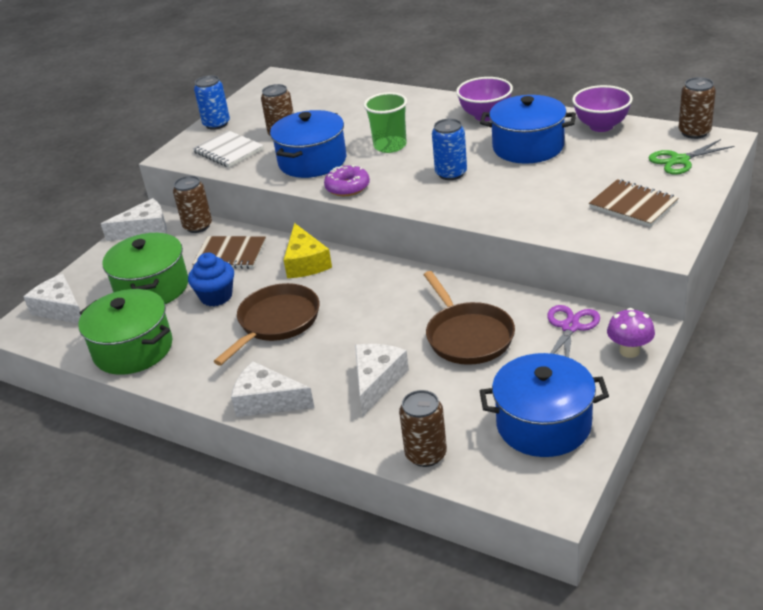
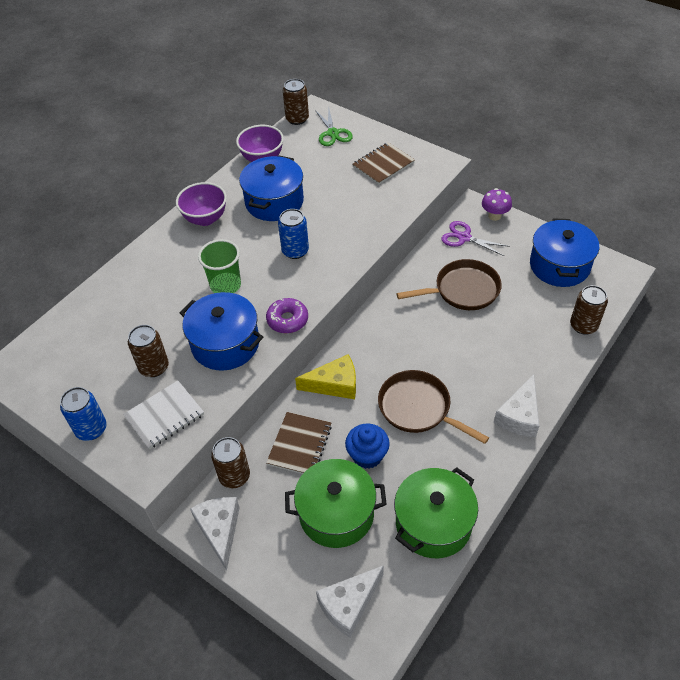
camera: 85 degrees left, 15 degrees up
white cheese [355,344,409,416] -> none

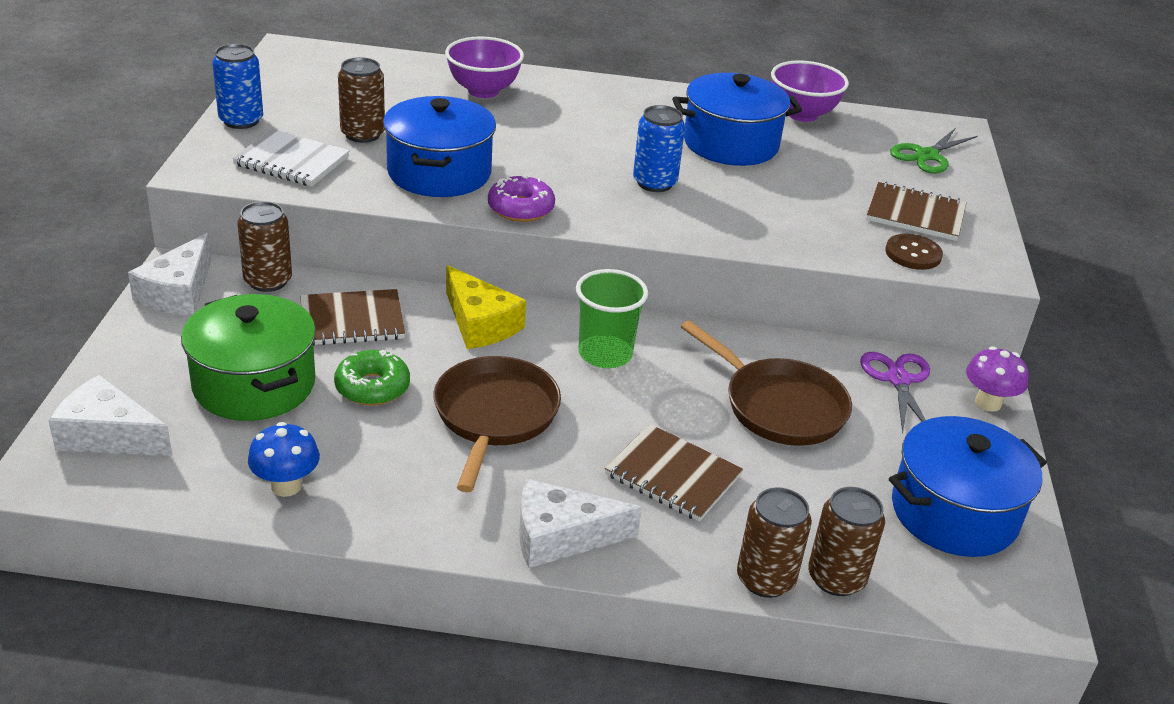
camera: 55 degrees right, 15 degrees down
purple bowl [176,182,227,226] -> purple bowl moved to [445,36,524,98]
white cheese [190,497,240,571] -> white cheese turned 150 degrees clockwise [128,233,211,316]
green cup [198,239,241,293] -> green cup moved to [576,269,648,368]
brown can [283,79,309,125] -> brown can moved to [737,487,812,598]
blue cupcake [345,423,390,469] -> green donut [334,350,410,406]
green pot [394,467,478,558] -> blue mushroom [248,422,320,497]
none -> brown notebook [605,424,743,522]
none -> brown button [885,234,943,270]

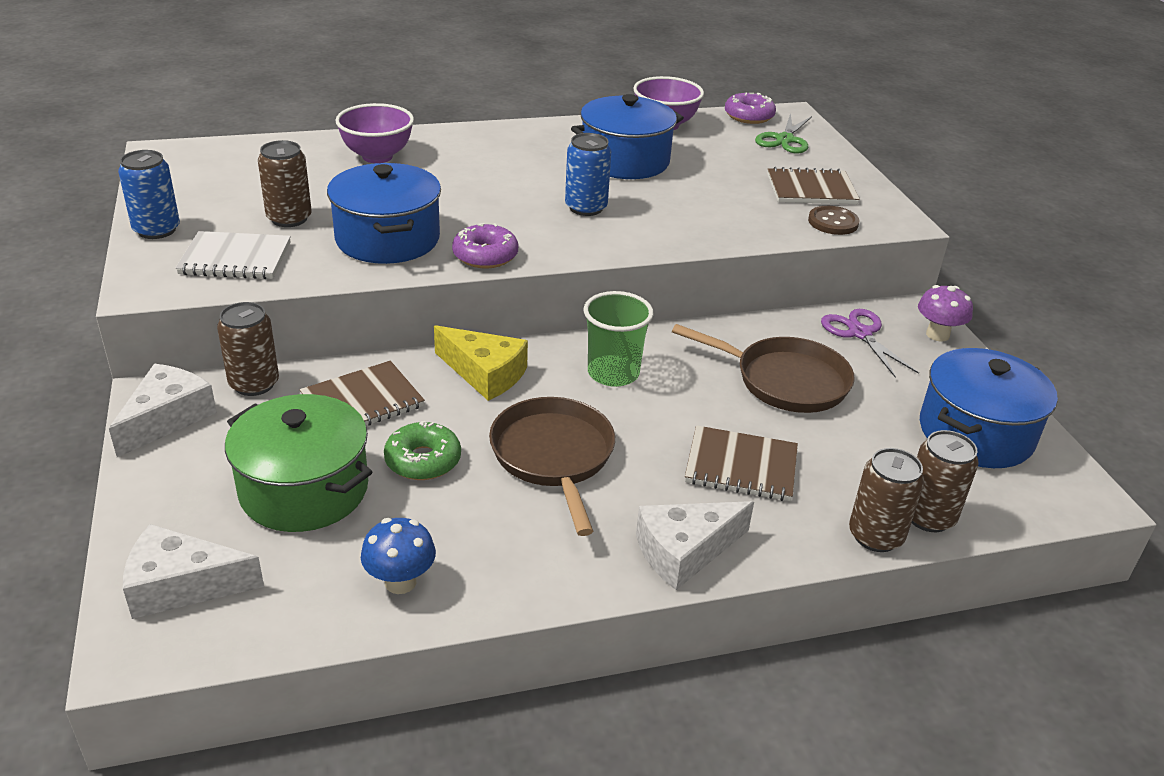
camera: 20 degrees left, 0 degrees up
white cheese [128,233,211,316] -> white cheese turned 150 degrees counterclockwise [109,364,217,457]
none -> purple donut [725,93,776,124]

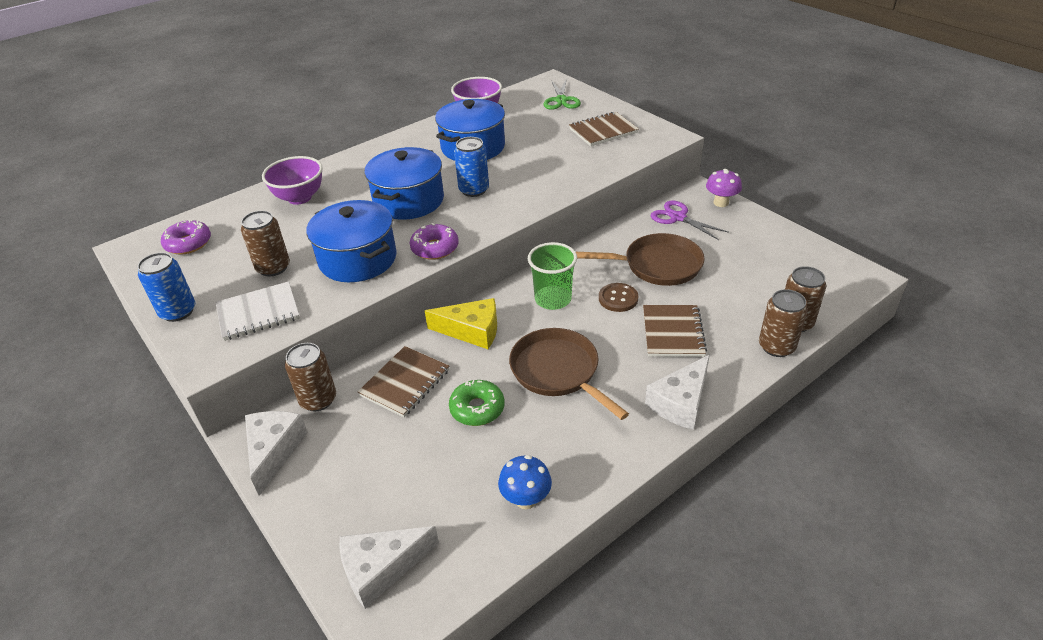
camera: 20 degrees left, 5 degrees up
green pot [225,394,372,532] -> none
brown notebook [685,425,798,501] -> brown notebook turned 75 degrees counterclockwise [643,305,707,357]
purple donut [725,93,776,124] -> purple donut moved to [161,220,211,255]
brown button [808,206,860,235] -> brown button moved to [599,283,638,312]
blue pot [920,348,1058,468] -> blue pot moved to [364,147,444,220]

